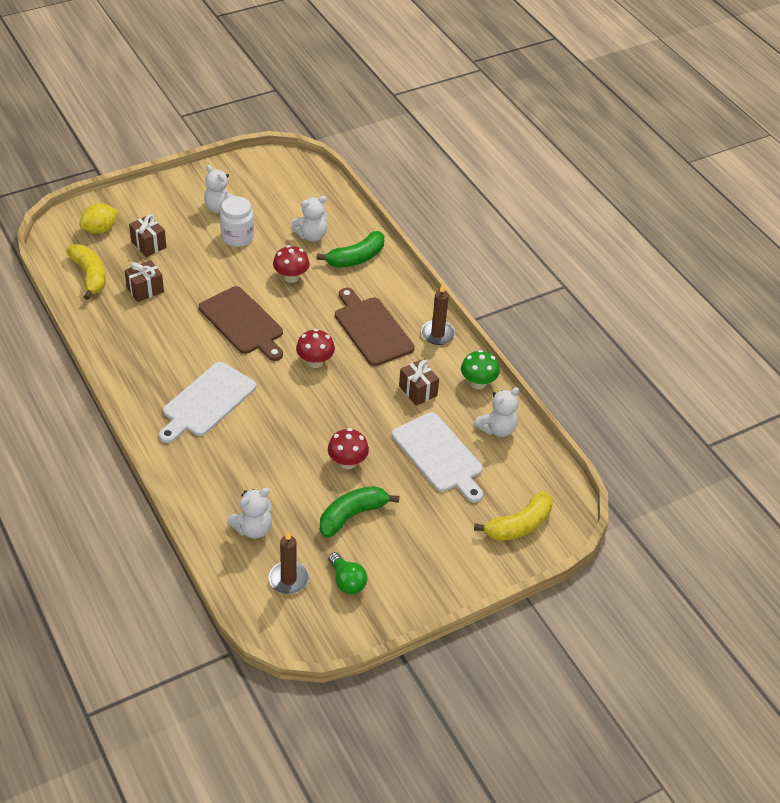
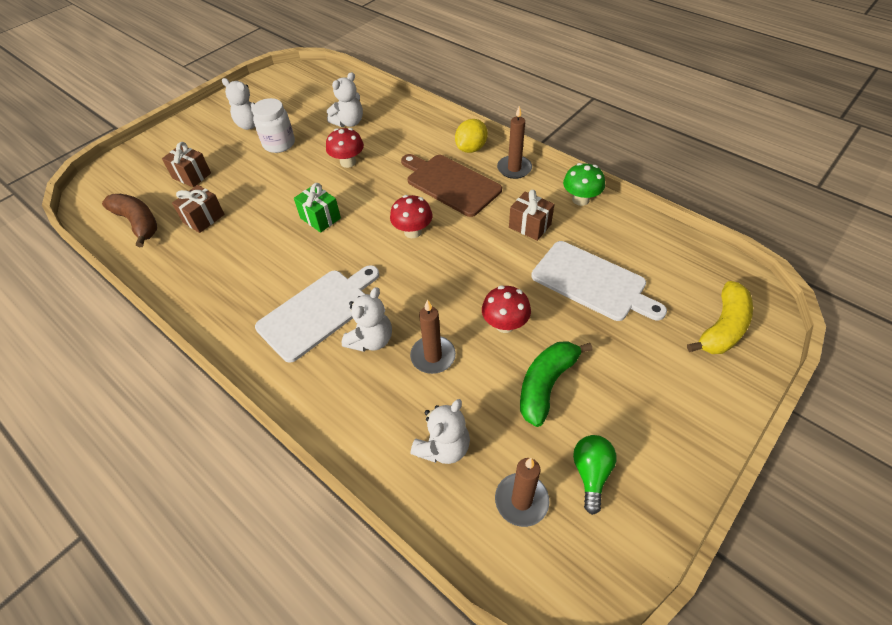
camera: 15 degrees left, 5 degrees up
yellow banana [66,244,105,300] -> brown banana [102,194,157,247]
yellow lemon [79,203,119,234] -> yellow lemon moved to [455,119,488,153]
white cutting board [159,362,257,443] -> white cutting board turned 150 degrees counterclockwise [255,265,379,363]
brown cutting board [199,286,283,361] -> green gift [294,183,341,233]
green banana [316,231,384,268] -> none
green light bulb [328,552,367,594] -> green light bulb turned 120 degrees counterclockwise [573,435,617,515]
white teddy bear [474,387,519,437] -> white teddy bear moved to [342,287,392,352]
none -> brown candle [410,300,456,374]

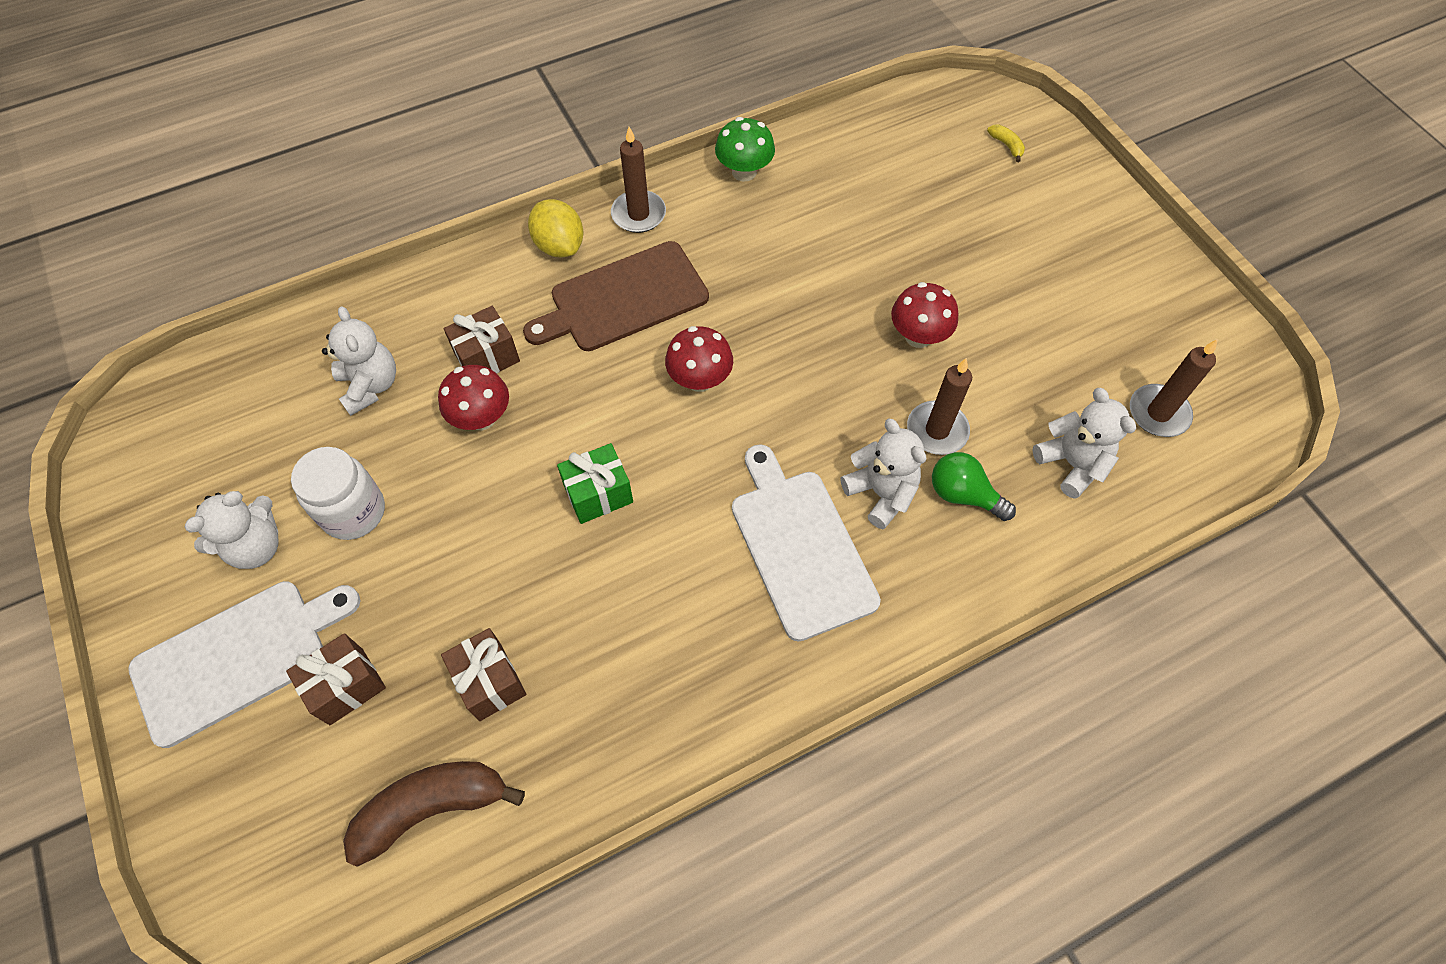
camera: 70 degrees left, 10 degrees up
brown gift [509,190,554,241] -> brown gift moved to [444,306,520,373]
green banana [520,341,592,427] -> none
white cutting board [531,241,667,321] -> white cutting board moved to [128,581,360,748]
green light bulb [573,435,617,515] -> green light bulb moved to [932,452,1016,521]
yellow banana [687,281,753,354] -> yellow banana [987,124,1025,162], size x0.42

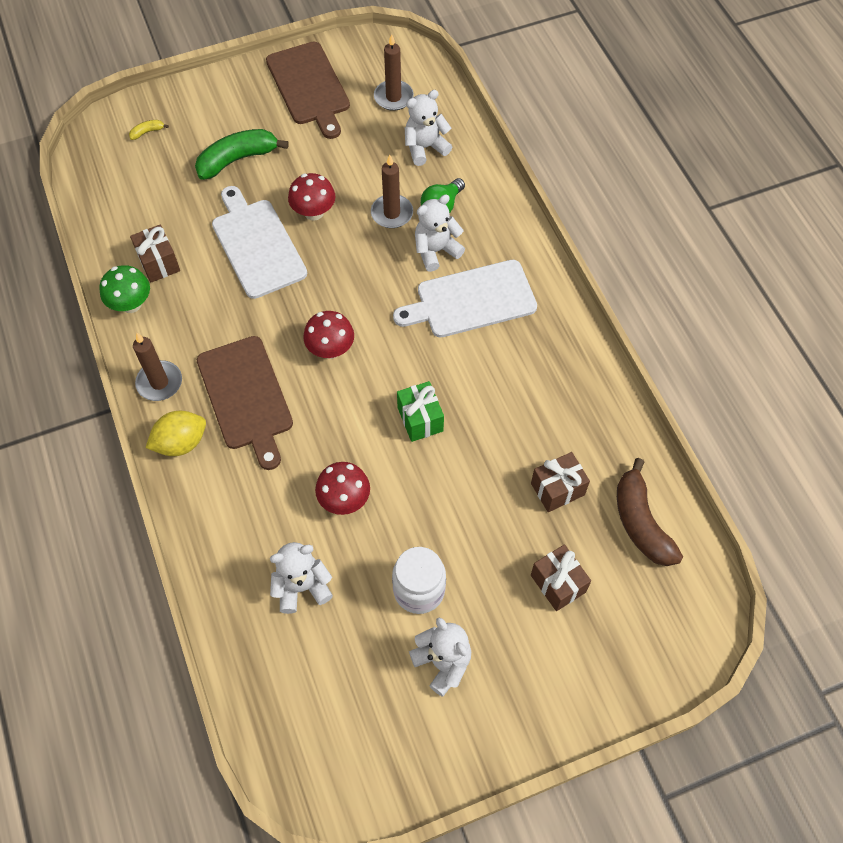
camera: 85 degrees left, 0 degrees up
white cutting board [128,581,360,748] -> white cutting board moved to [212,186,307,299]
brown gift [444,306,520,373] -> brown gift moved to [130,225,180,283]
none -> green banana [195,129,289,180]
none -> brown cutting board [266,42,350,139]

